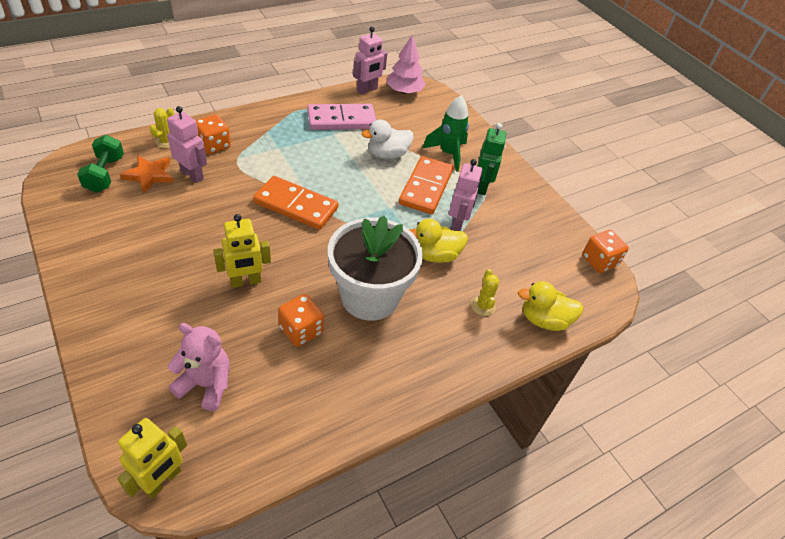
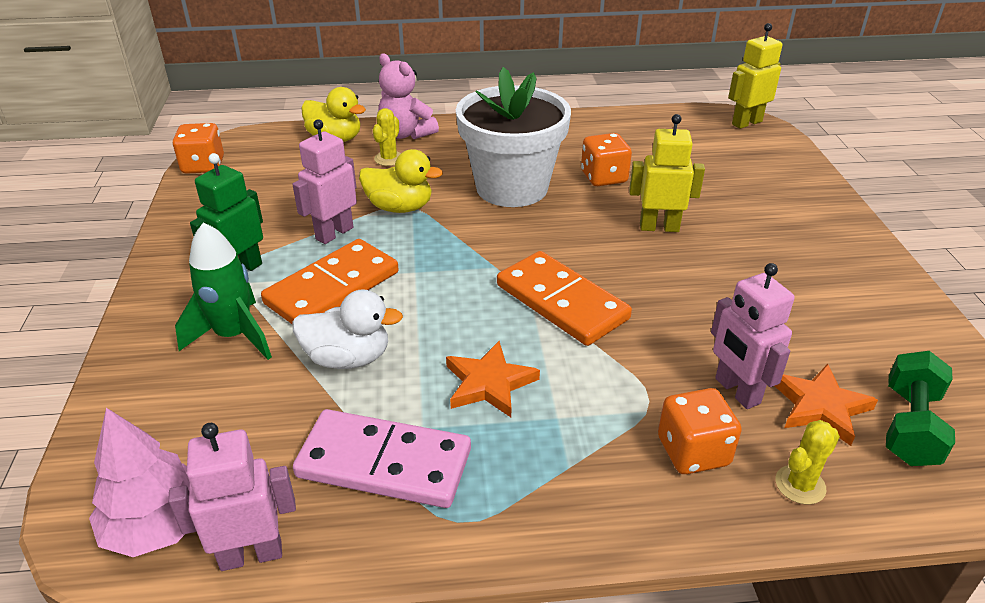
camera: 150 degrees left, 10 degrees down
pink teddy bear [168,323,230,411] -> pink teddy bear moved to [378,54,439,139]
none -> orange star [446,341,540,417]

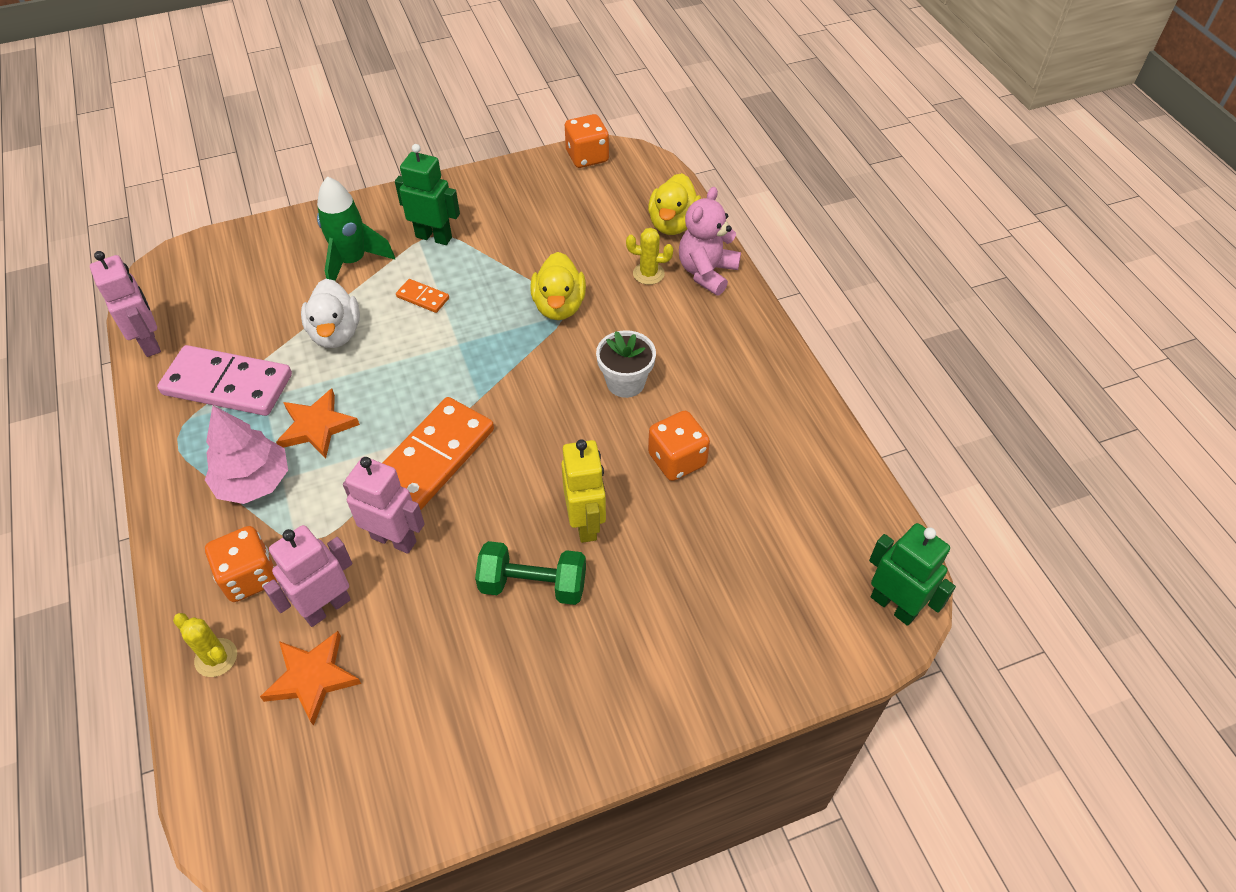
camera: 75 degrees right, 15 degrees up
pink tree [89,408,190,557] -> pink tree moved to [205,406,288,504]
orange domino [261,239,399,324] -> orange domino [396,279,449,313], size x0.45
pink robot [292,120,357,244] -> pink robot moved to [343,457,425,554]
pink domino [293,409,471,508] -> pink domino turned 75 degrees counterclockwise [157,345,292,416]
white flower pot [456,67,571,207] -> white flower pot [596,330,656,398], size x0.49
yellow robot [728,23,783,129] -> green robot [869,523,956,626]
green dumbbell [886,351,955,466] -> green dumbbell moved to [475,541,586,605]

